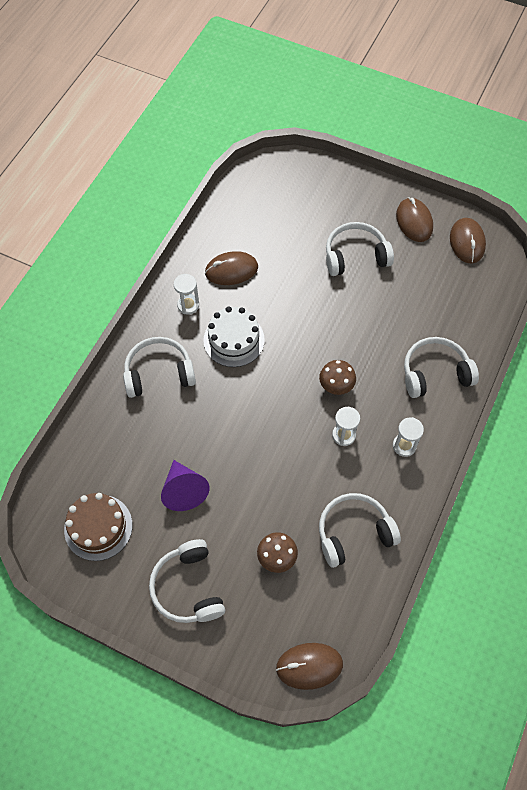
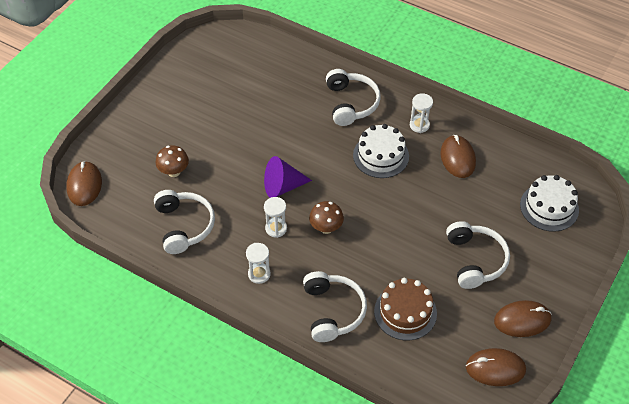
camera: 95 degrees right, 10 degrees down
brown cake [64,493,133,561] -> brown cake moved to [374,278,437,340]
white headphones [149,539,225,623] -> none
purple cone [161,460,210,511] -> purple cone moved to [264,156,312,198]
none -> white cake [520,175,579,232]

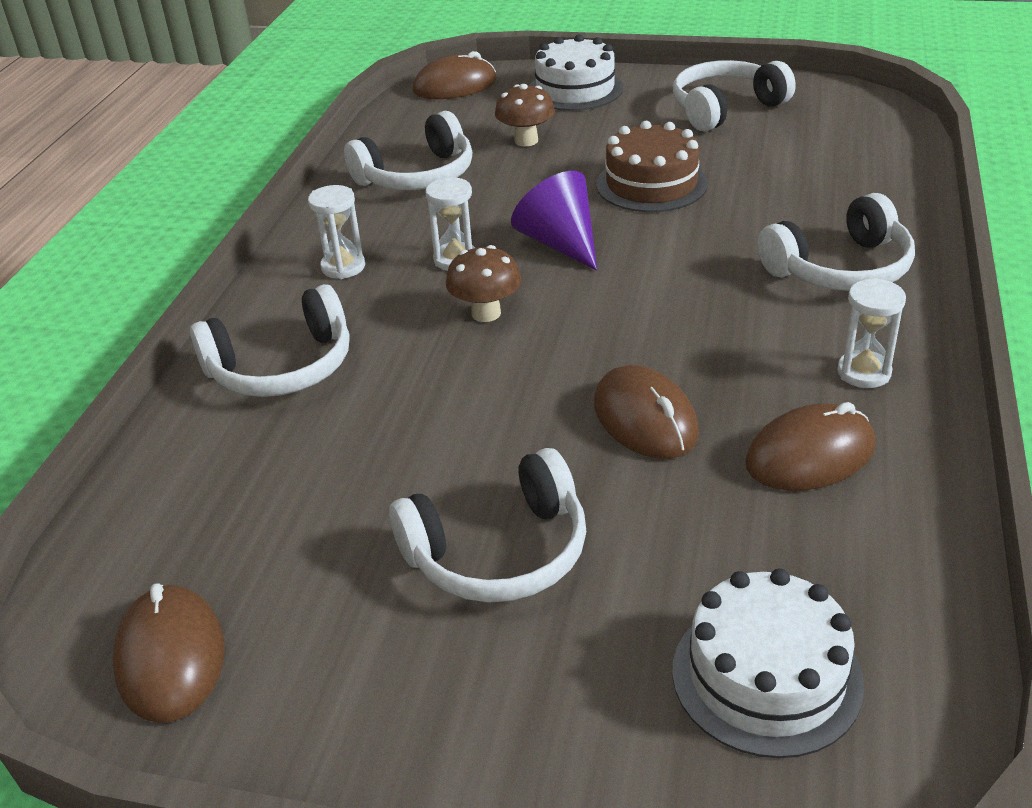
camera: 75 degrees right, 15 degrees down
white cake [353,124,409,178] -> white cake moved to [529,35,623,111]
brown cake [374,278,437,340] -> brown cake moved to [596,121,708,212]
brown mouse [494,300,552,337] -> brown mouse moved to [594,365,699,459]
none -> white headphones [673,60,796,131]

